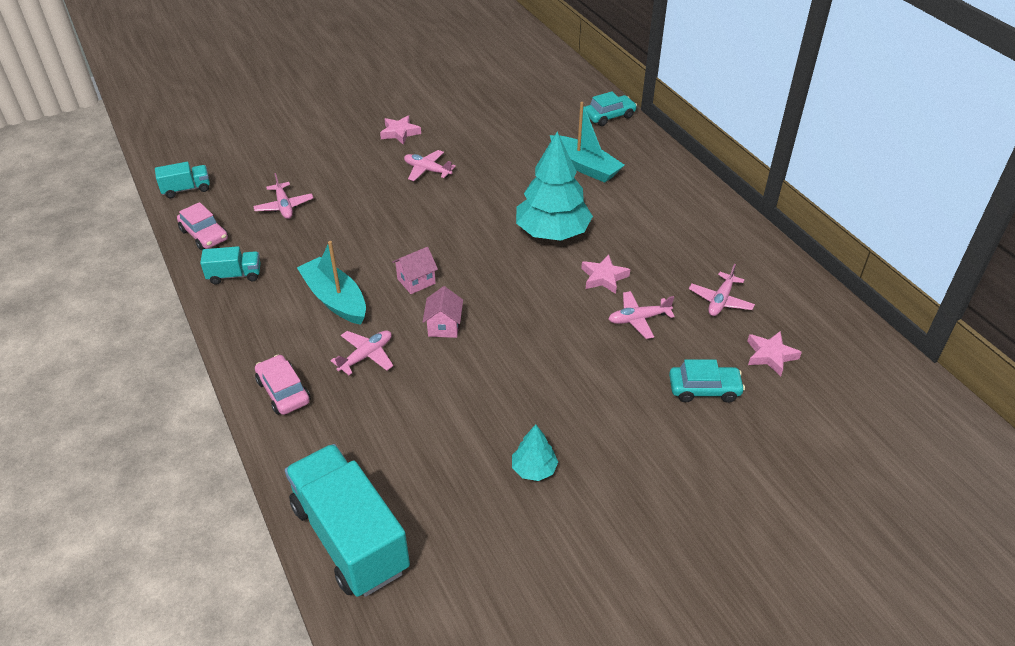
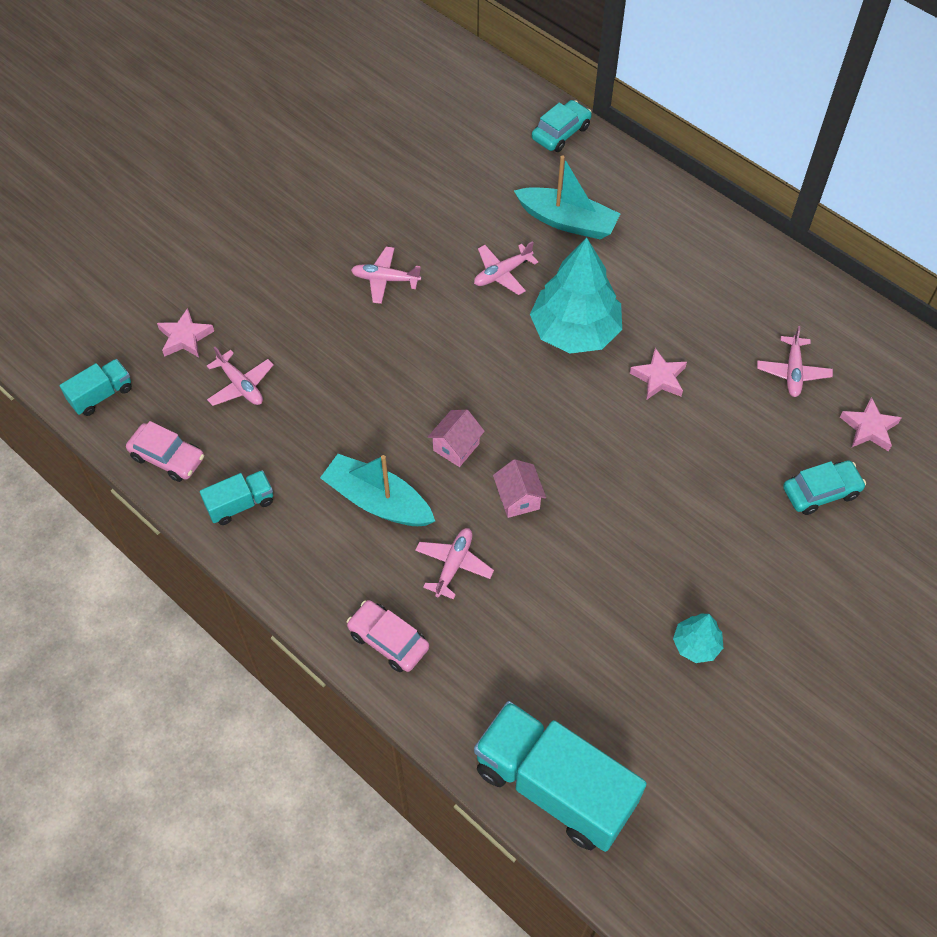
camera: 20 degrees left, 15 degrees up
pink star [380,115,421,145] -> pink star moved to [157,308,214,358]
pink plane [609,291,675,339] -> pink plane moved to [474,241,538,295]

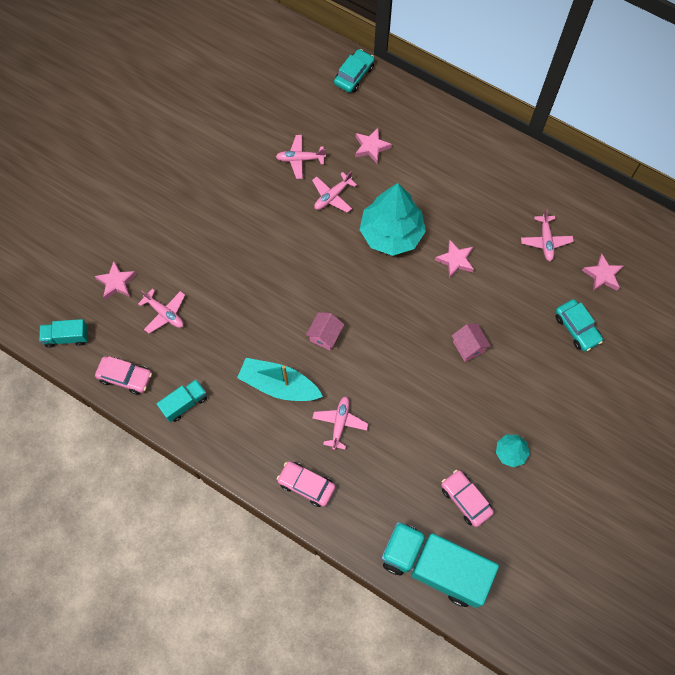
camera: 10 degrees left, 10 degrees up
turquoise truck [60,359,132,416] -> turquoise truck turned 135 degrees counterclockwise [39,319,88,348]
pink plane [351,247,421,304] -> pink plane moved to [276,135,326,179]
pink house [493,459,546,518] -> pink house moved to [452,323,491,362]
turquoise boat [514,156,620,240] -> pink star [355,128,392,164]
turquoise car [783,461,866,515] -> turquoise car turned 90 degrees clockwise [555,299,603,351]
none -> pink car [441,470,494,527]

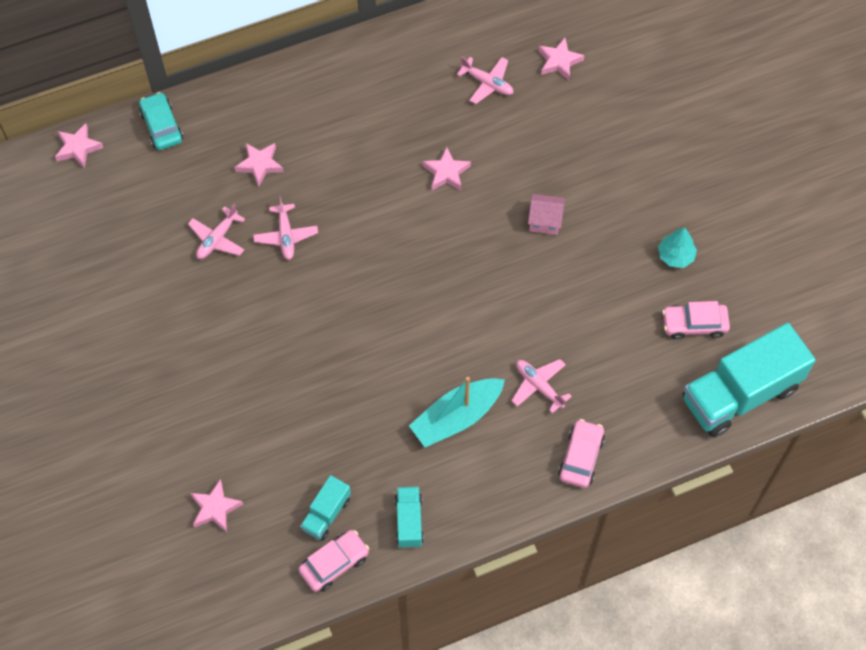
camera: 55 degrees left, 5 degrees down
turquoise truck [39,319,88,348] -> turquoise truck moved to [300,475,351,541]
pink plane [138,289,185,333] -> none
pink car [277,461,336,507] -> pink car turned 135 degrees clockwise [558,419,605,488]
pink house [306,312,344,351] -> none
turquoise tree [360,183,426,256] -> none
turquoise car [555,299,603,351] -> none
none -> pink star [55,123,104,169]

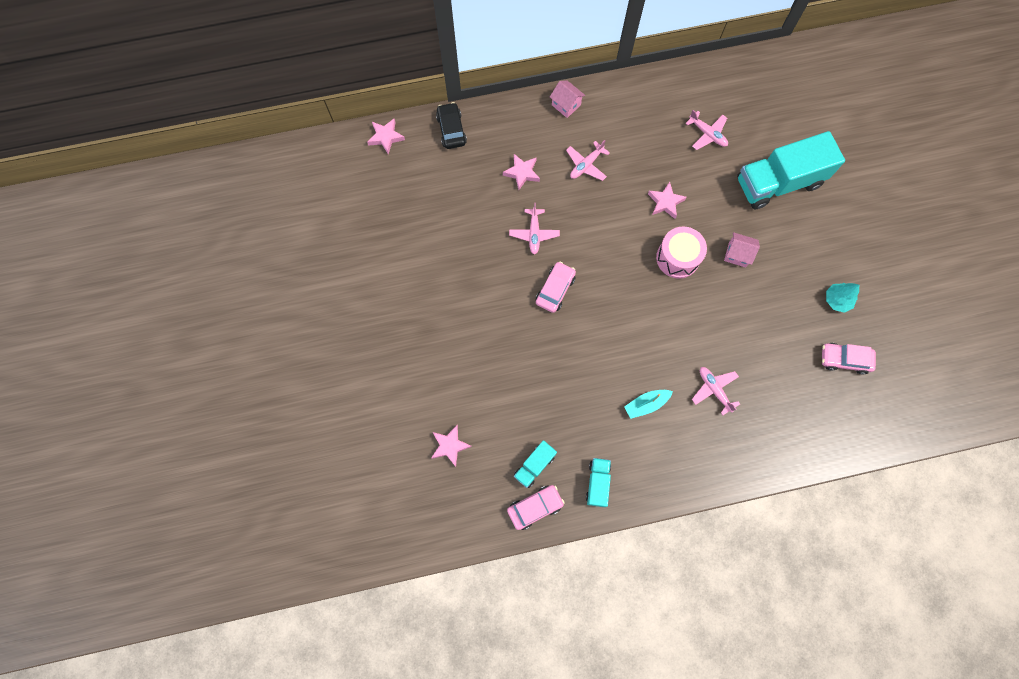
camera: 10 degrees right, 10 degrees up
turquoise car [139,92,183,150] -> black car [436,102,467,149]
pink plane [188,204,245,259] -> pink plane moved to [566,140,610,181]
turquoise boat [409,377,505,447] -> turquoise boat [624,390,673,419], size x0.61
pink star [538,38,585,80] -> none
pink car [558,419,605,488] -> pink car moved to [536,262,576,313]
turquoise truck [683,323,816,437] -> turquoise truck moved to [737,131,845,209]
none -> pink house [550,80,585,118]
none -> pink drum [656,226,707,279]

